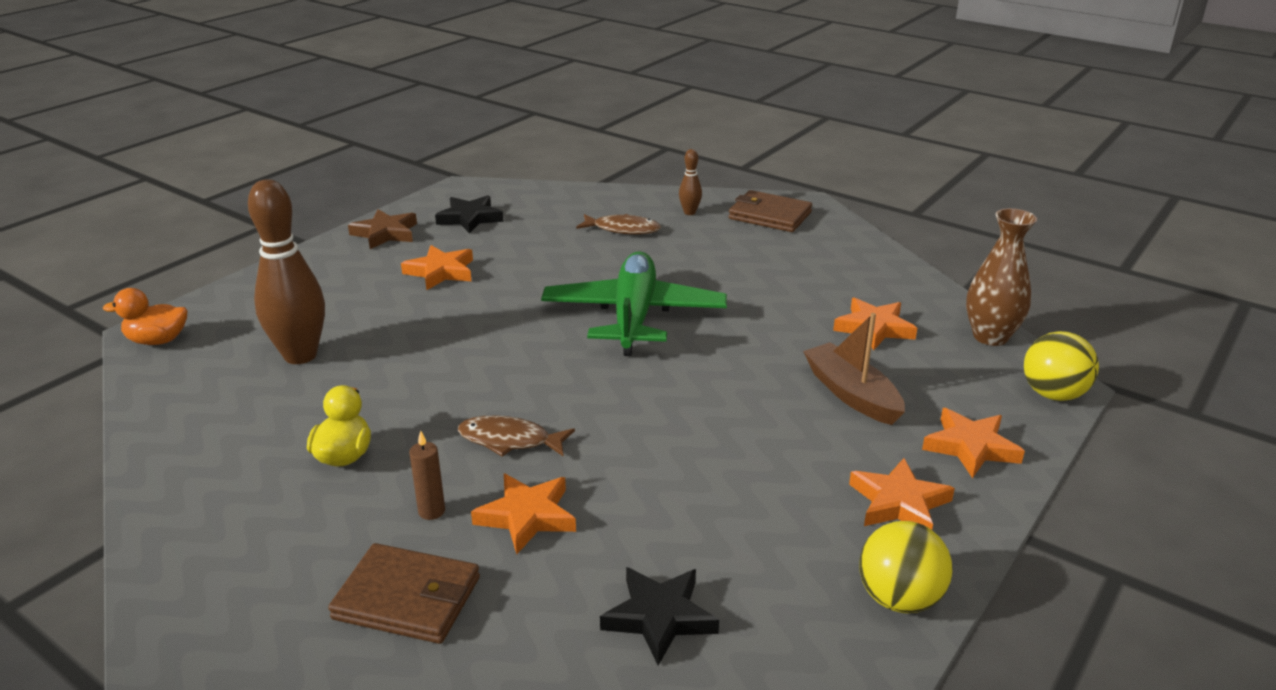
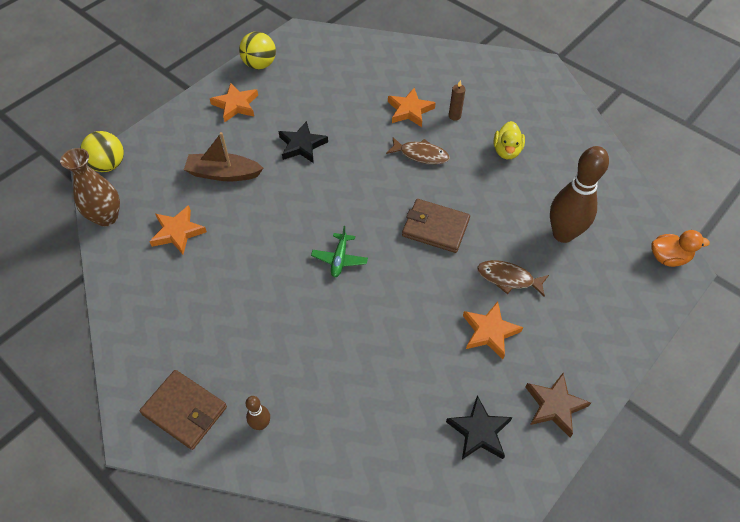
camera: 175 degrees left, 25 degrees up
brown wallet [328,543,480,644] -> brown wallet moved to [402,199,470,253]
green plane [541,251,727,356] -> green plane [311,226,368,277], size x0.43
brown fish [576,214,661,235] -> brown fish moved to [477,260,549,297]
black star [600,567,719,665] -> black star moved to [278,121,328,163]
brown boat [803,313,905,425] -> brown boat turned 120 degrees clockwise [184,132,263,181]
orange star [922,408,1025,478] -> none

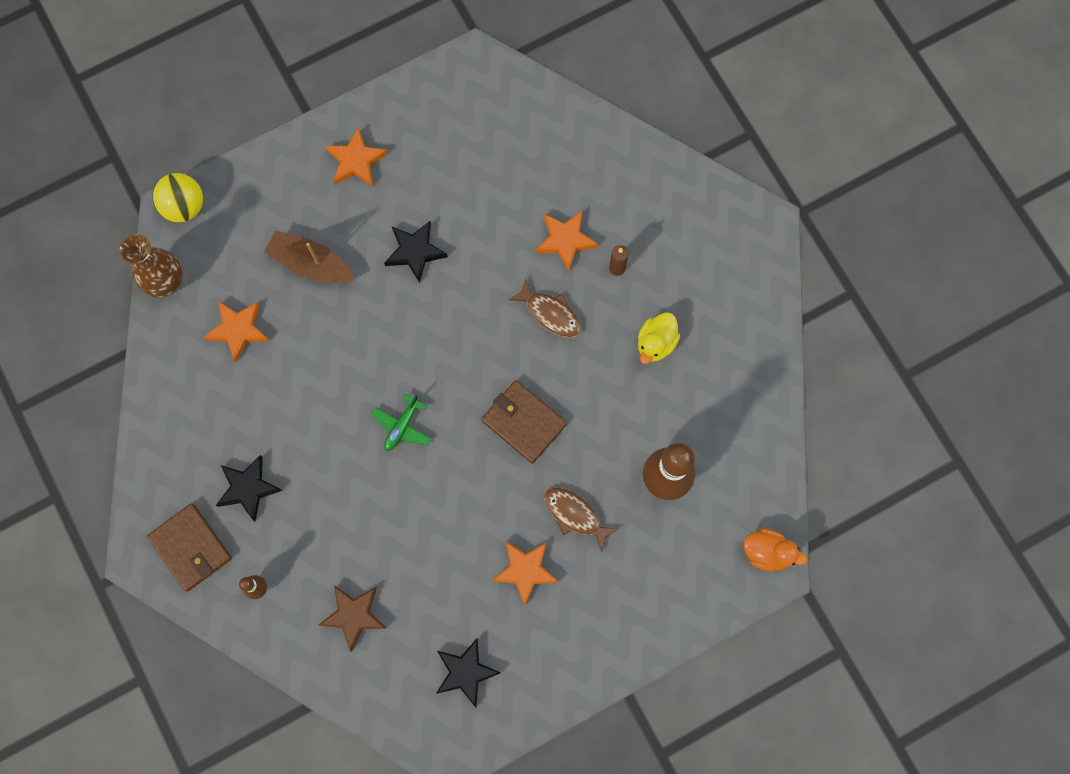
camera: 20 degrees right, 20 degrees up
yellow ball [239,32,276,69] -> none
brown star [526,373,591,437] -> brown star moved to [319,586,386,652]
none -> black star [216,455,283,521]

